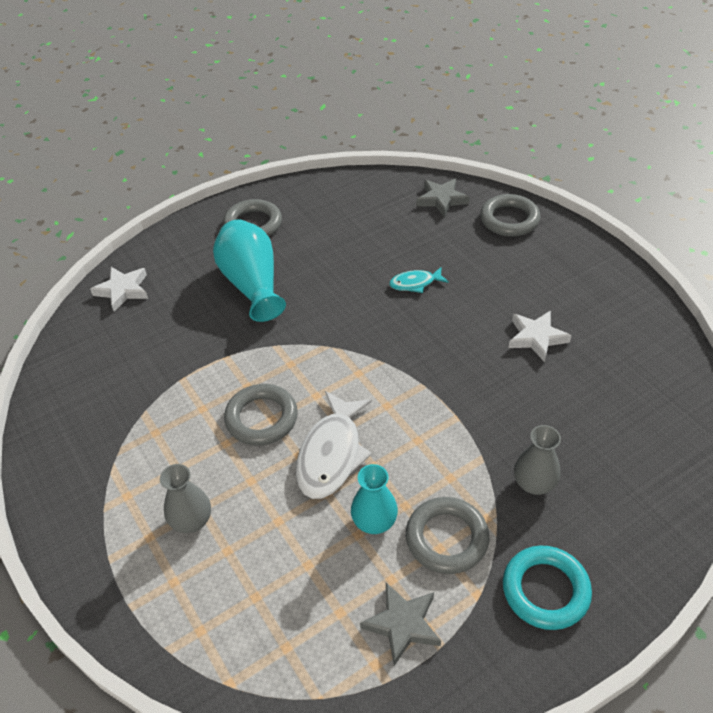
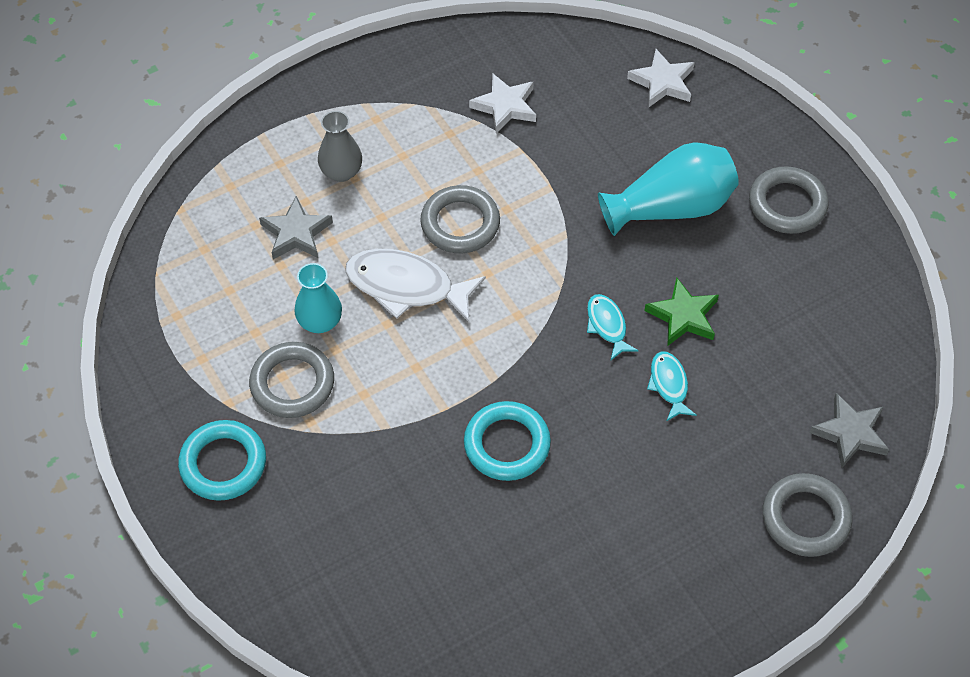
camera: 90 degrees right, 10 degrees up
grey star [360,583,441,666] -> grey star moved to [259,196,333,259]
white star [508,310,572,362] -> white star moved to [469,74,536,134]
grey vase [514,425,561,495] -> none
none -> turquoise ring [464,401,551,481]
none -> turquoise fish [587,294,639,360]
none -> green star [644,277,719,346]

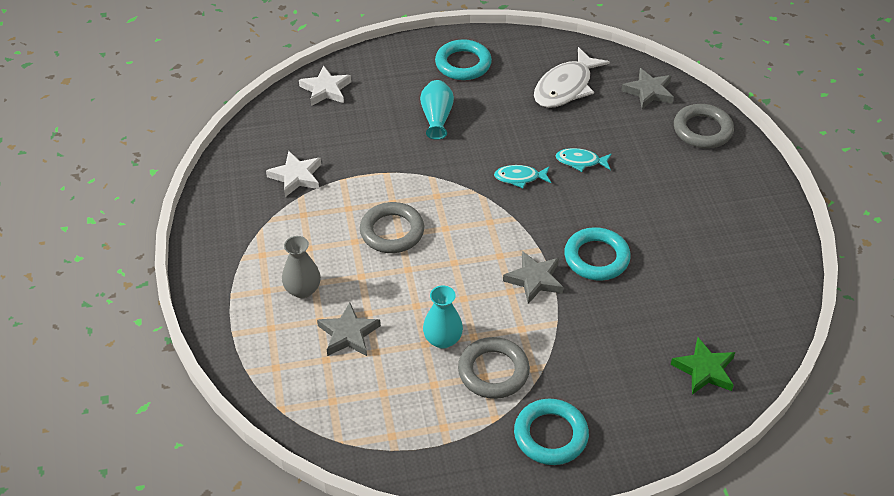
camera: 70 degrees left, 10 degrees down
white fish [345,249,486,322] -> white fish moved to [534,47,610,108]
turquoise vase [598,142,739,236] -> turquoise vase [420,80,454,140], size x0.61
green star [644,277,719,346] -> green star moved to [671,337,735,395]
grey ring [749,166,829,234] -> turquoise ring [435,39,492,80]
none -> grey star [503,251,563,304]

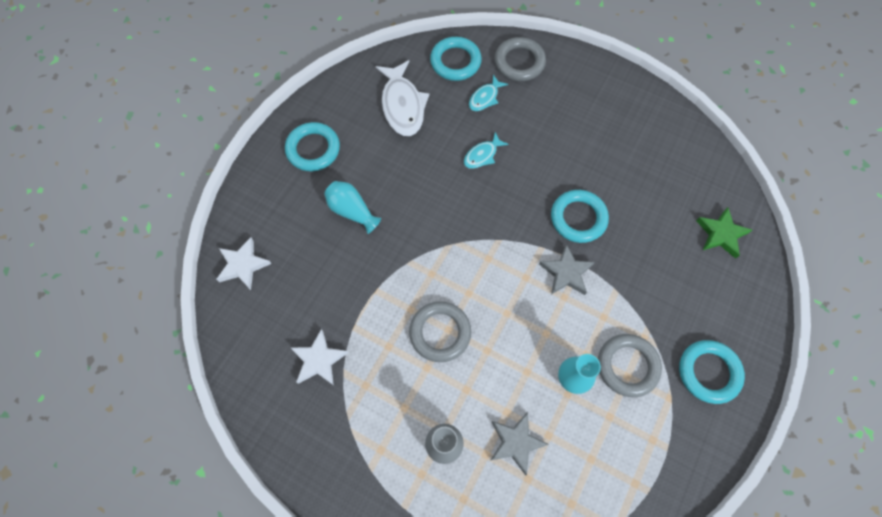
camera: 50 degrees left, 20 degrees up
turquoise fish [494,165,551,188] -> turquoise fish moved to [469,75,508,111]
grey star [621,68,674,109] -> turquoise ring [430,37,482,81]

